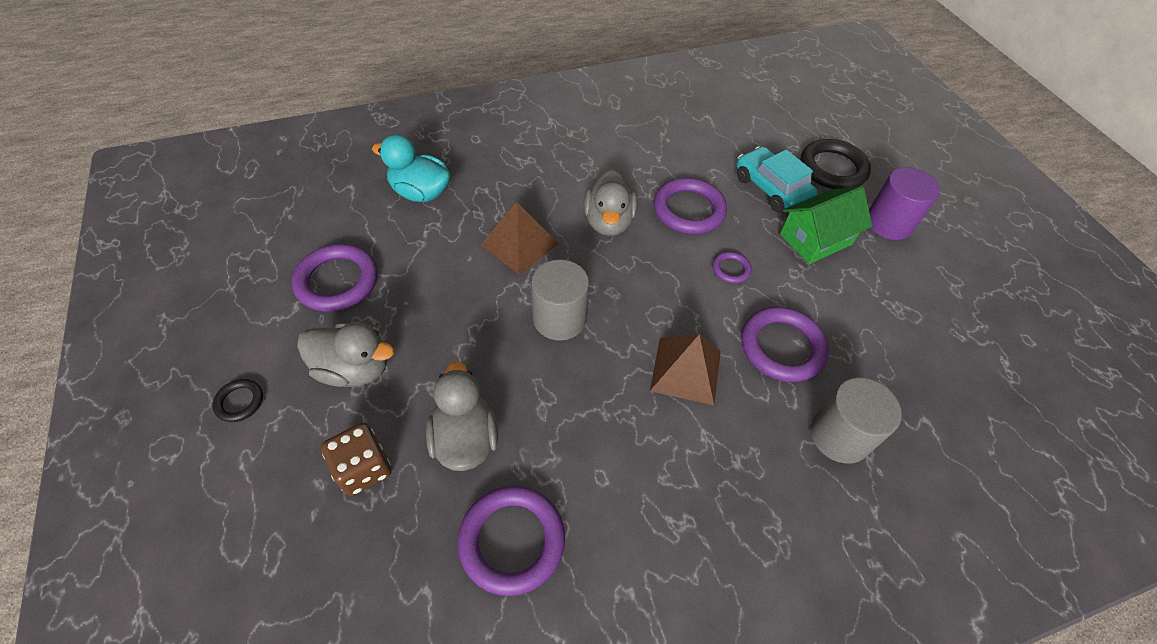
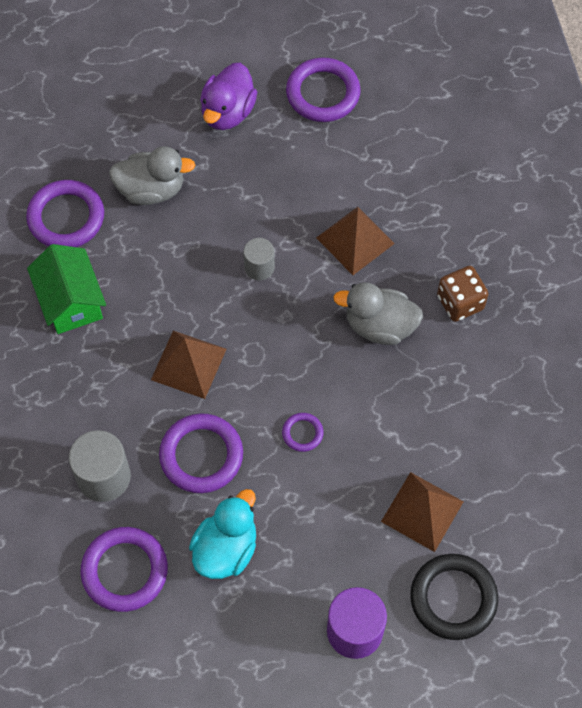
camera: 100 degrees right, 10 degrees up
black ring [212,379,263,422] -> none
grey duck [297,322,394,387] -> purple duck [200,63,257,130]
brown dice [321,423,392,496] -> brown dice moved to [437,266,488,322]
turquoise duck [372,134,451,202] -> turquoise duck moved to [189,489,256,579]
grey cylinder [531,259,589,341] -> grey cylinder [243,238,275,280], size x0.60
purple ring [654,178,727,234] -> purple ring moved to [80,527,168,612]
turquoise car [736,146,817,212] -> brown pyramid [381,472,464,552]
green house [780,186,872,264] -> green house moved to [27,244,106,334]

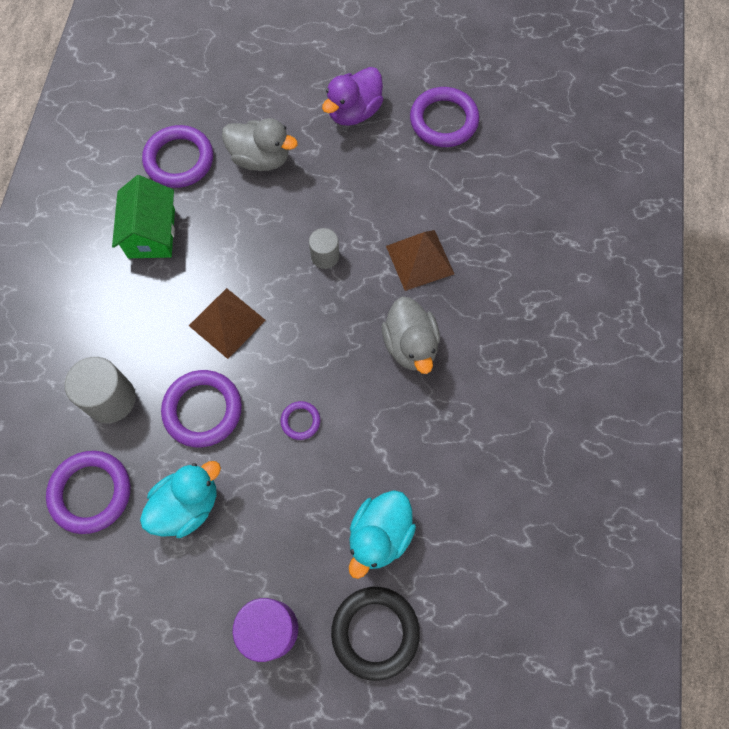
camera: 20 degrees right, 5 degrees up
grey duck [333,282,423,345] -> grey duck turned 135 degrees counterclockwise [382,297,440,374]
brown pyramid [381,472,464,552] -> turquoise duck [349,490,416,579]
brown dice [437,266,488,322] -> none

